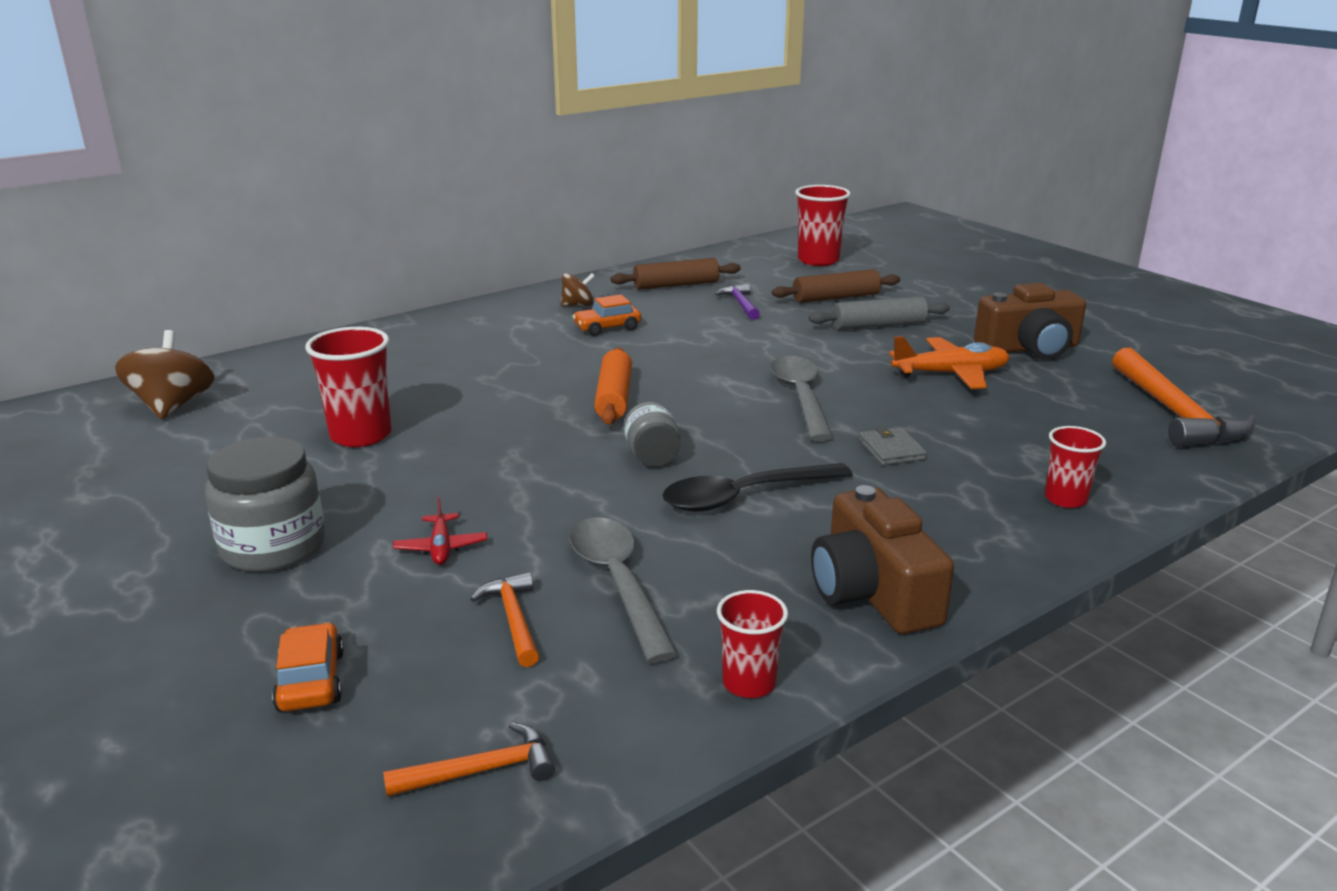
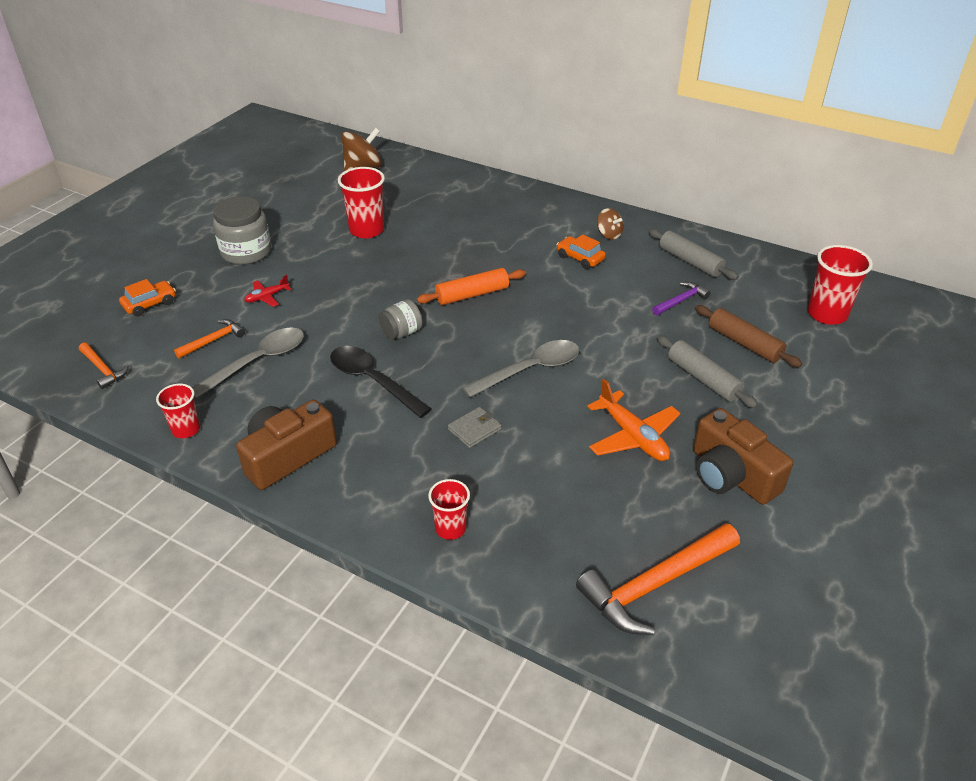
camera: 65 degrees right, 15 degrees up
brown rolling pin [611,258,741,290] -> grey rolling pin [649,229,739,280]

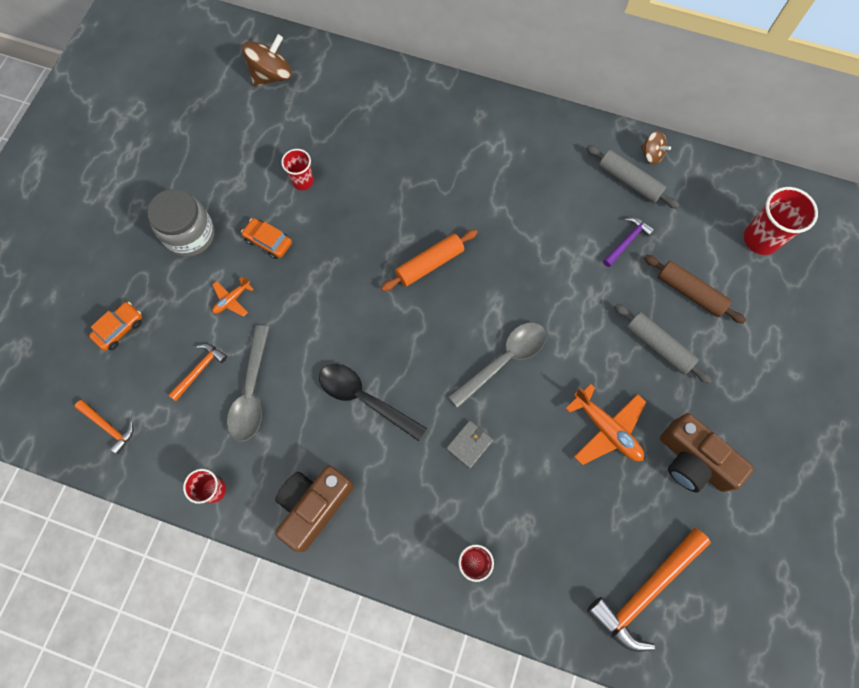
camera: 10 degrees left, 30 degrees up
grey spoon [193,327,304,399] -> grey spoon turned 150 degrees clockwise [227,325,269,442]
red plane [244,275,291,307] -> orange plane [212,277,254,317]
red cup [338,167,385,238] -> red cup [281,149,314,190], size x0.61
grey jar [379,299,423,340] -> none
orange car [556,234,606,269] -> orange car moved to [241,218,292,259]
brown spinning top [597,208,623,240] -> brown spinning top moved to [641,131,671,164]

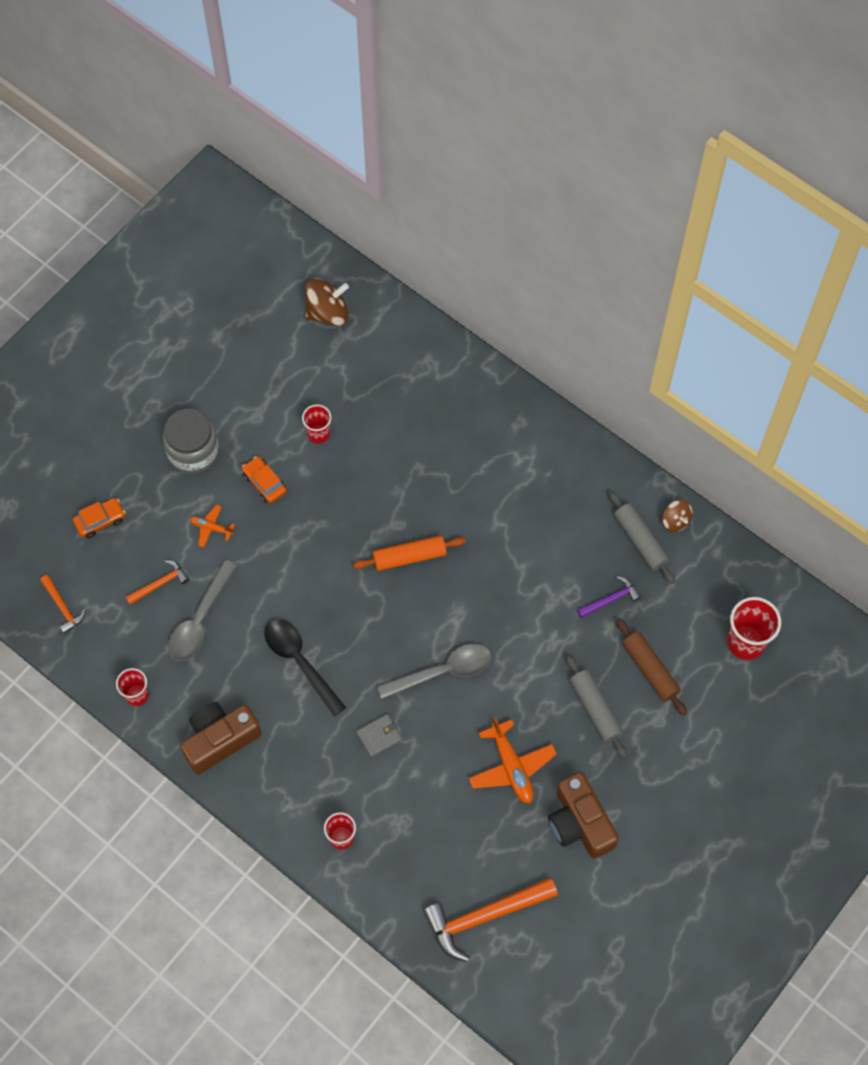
camera: 20 degrees right, 5 degrees down
orange plane [212,277,254,317] -> orange plane turned 45 degrees clockwise [190,504,235,548]

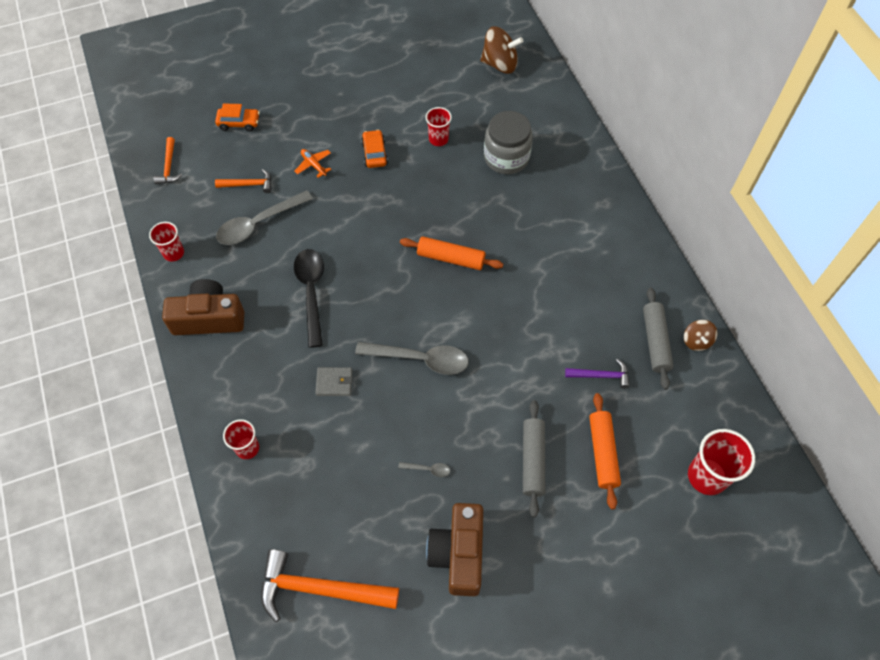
camera: 30 degrees right, 5 degrees down
grey jar [163,409,219,474] -> grey jar moved to [484,111,533,174]
orange plane [469,717,557,804] -> grey spoon [398,462,450,477]
brown rolling pin [616,618,687,715] -> orange rolling pin [589,393,621,509]

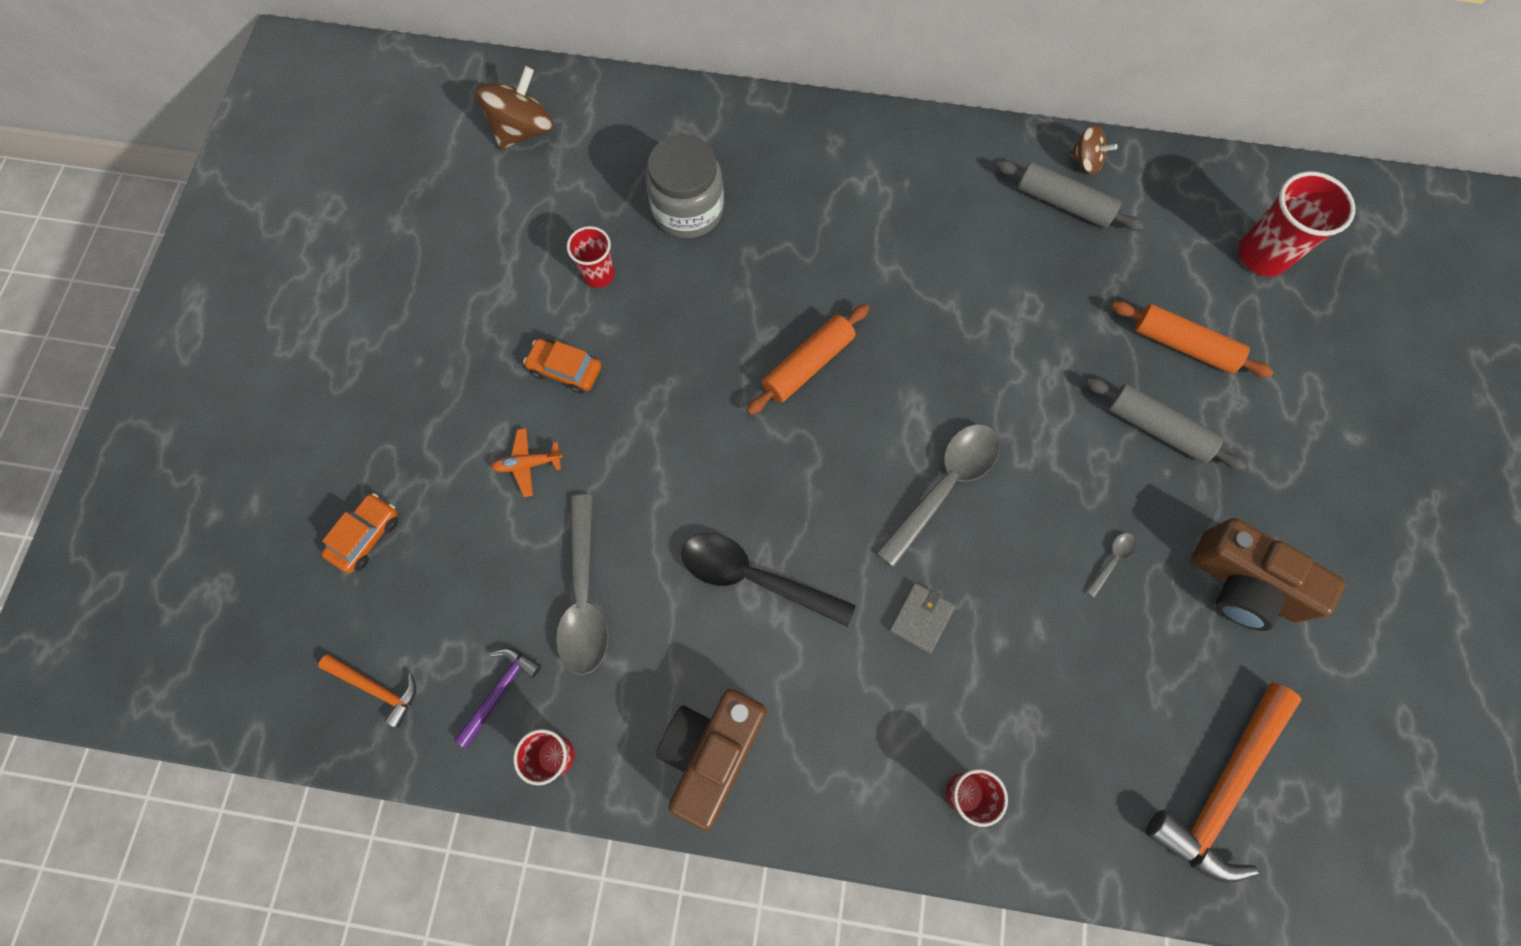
camera: 60 degrees left, 10 degrees up
orange hammer [215,169,272,193] -> none
purple hammer [565,359,630,389] -> purple hammer moved to [454,648,541,748]

